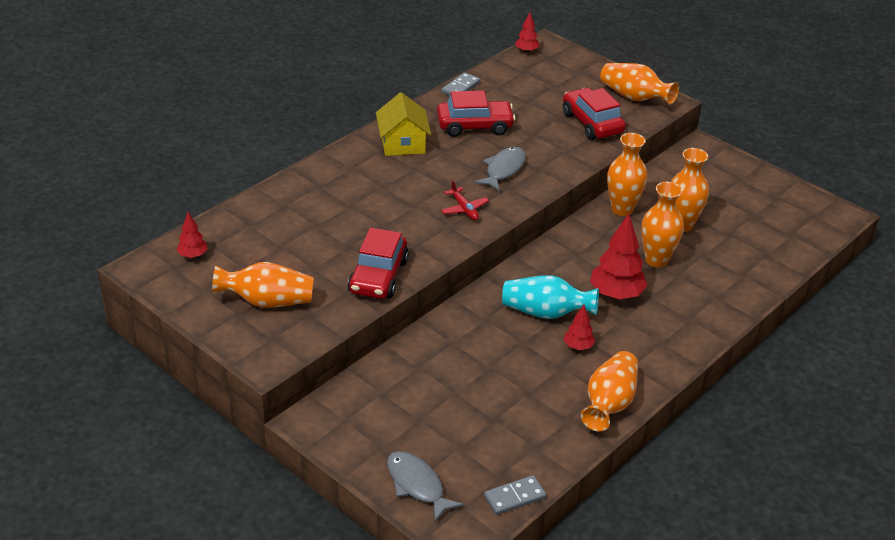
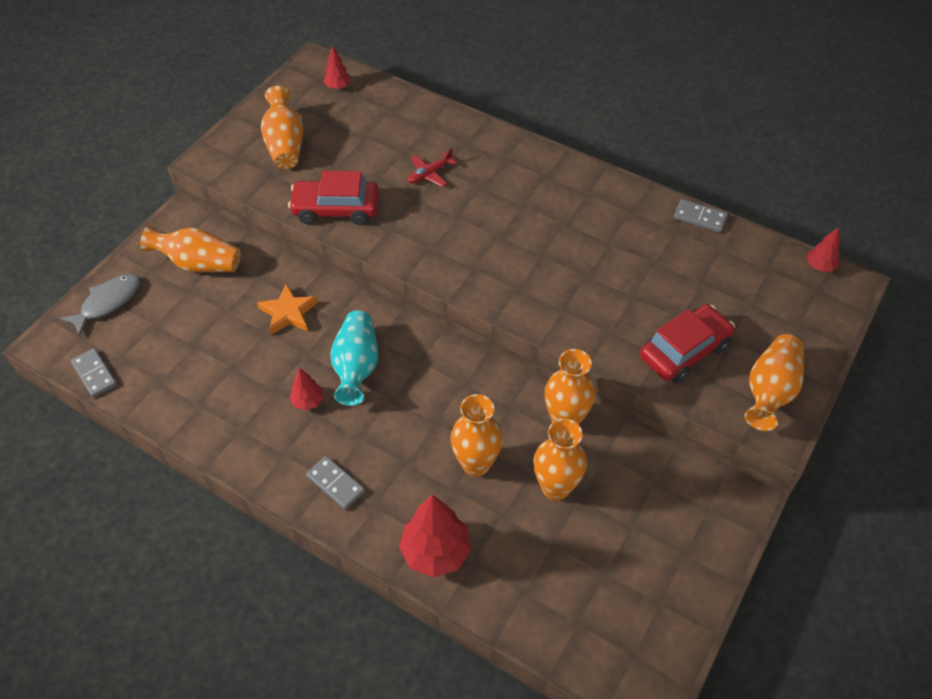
camera: 80 degrees right, 15 degrees up
yellow house [376,92,431,156] -> none
red car [437,91,516,137] -> none
red plane [441,180,489,220] -> red plane moved to [408,148,457,187]
grey fish [474,147,526,192] -> none
orange vase [581,351,638,431] -> orange vase moved to [140,225,241,272]
red tree [590,213,647,299] -> red tree moved to [399,495,471,578]
none -> orange star [257,283,318,335]
none -> grey domino [306,456,365,510]

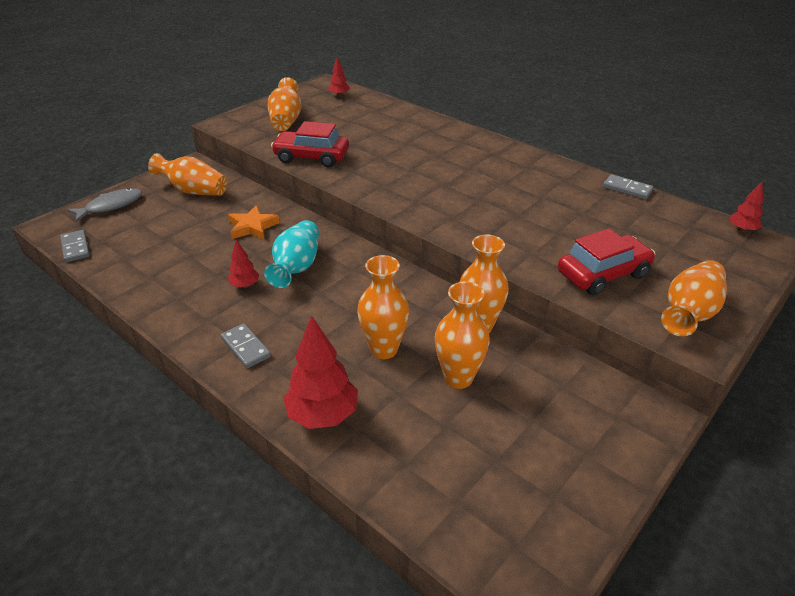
camera: 10 degrees right, 15 degrees down
red plane [408,148,457,187] -> none

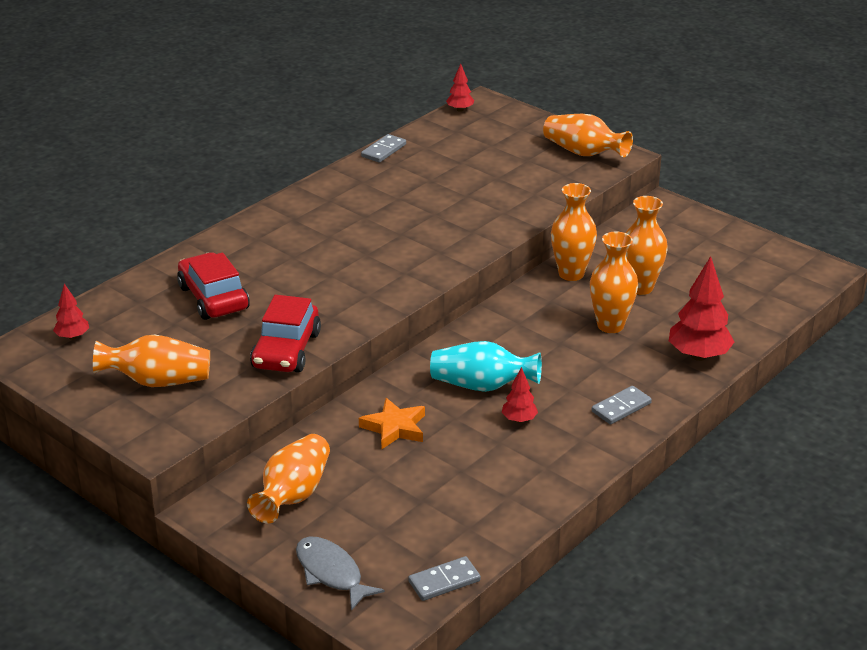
camera: 90 degrees left, 5 degrees down
red car [558,228,655,296] -> red car moved to [177,252,249,320]

